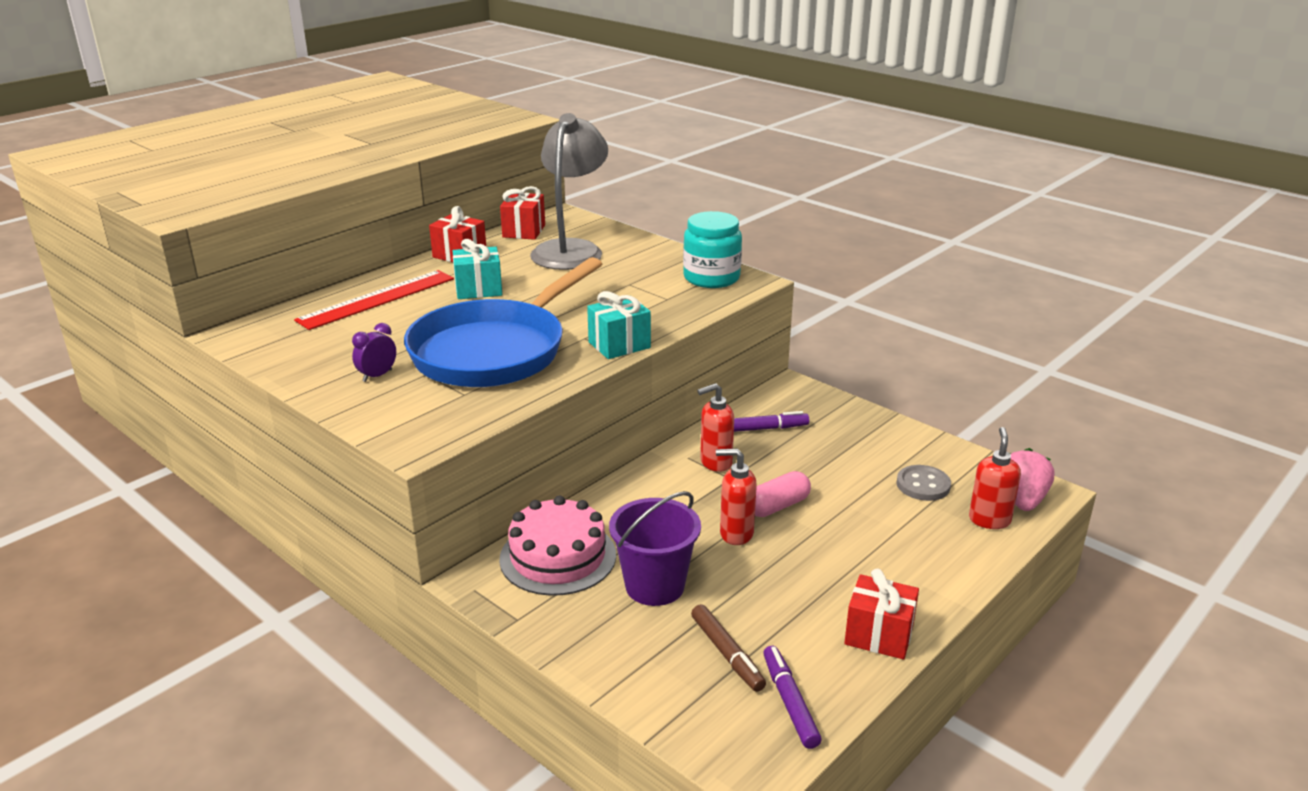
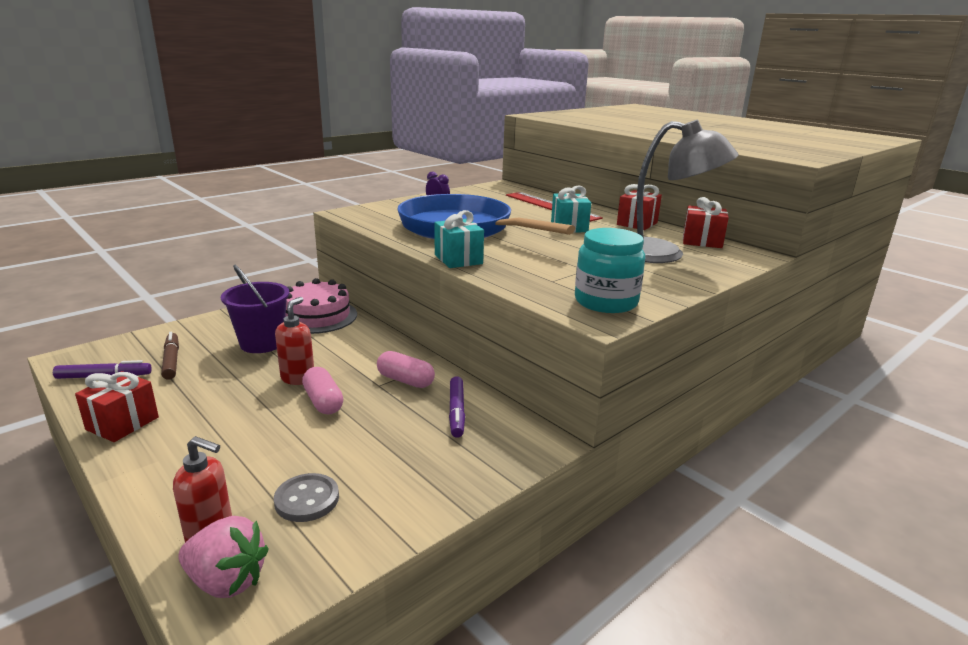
camera: 95 degrees right, 5 degrees down
brown marker [691,604,766,692] -> brown marker turned 90 degrees clockwise [161,332,179,380]
red soap dispenser [697,383,734,472] -> pink capsule [377,351,435,388]

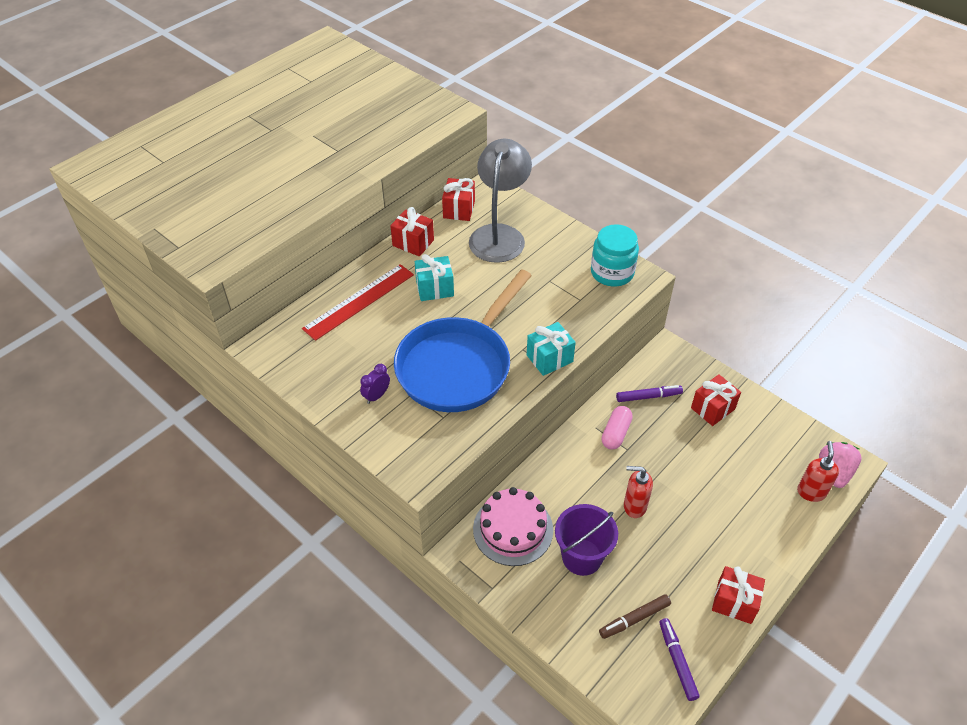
camera: 95 degrees left, 25 degrees up
grey button [274,473,339,522] -> none
pink capsule [302,367,343,414] -> none
none -> red gift [691,374,741,426]

